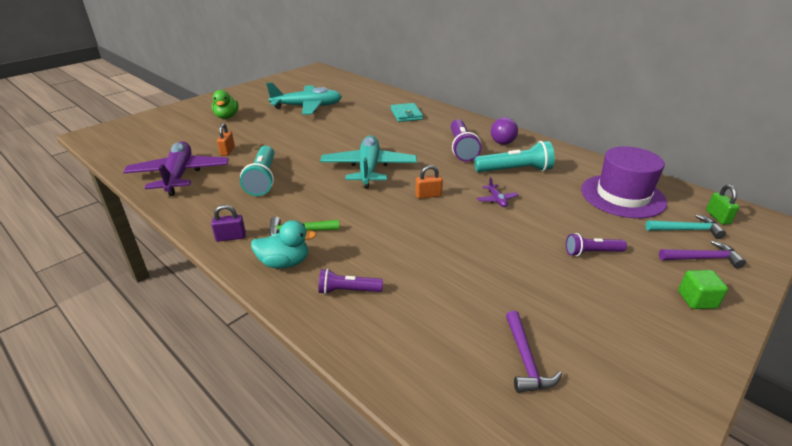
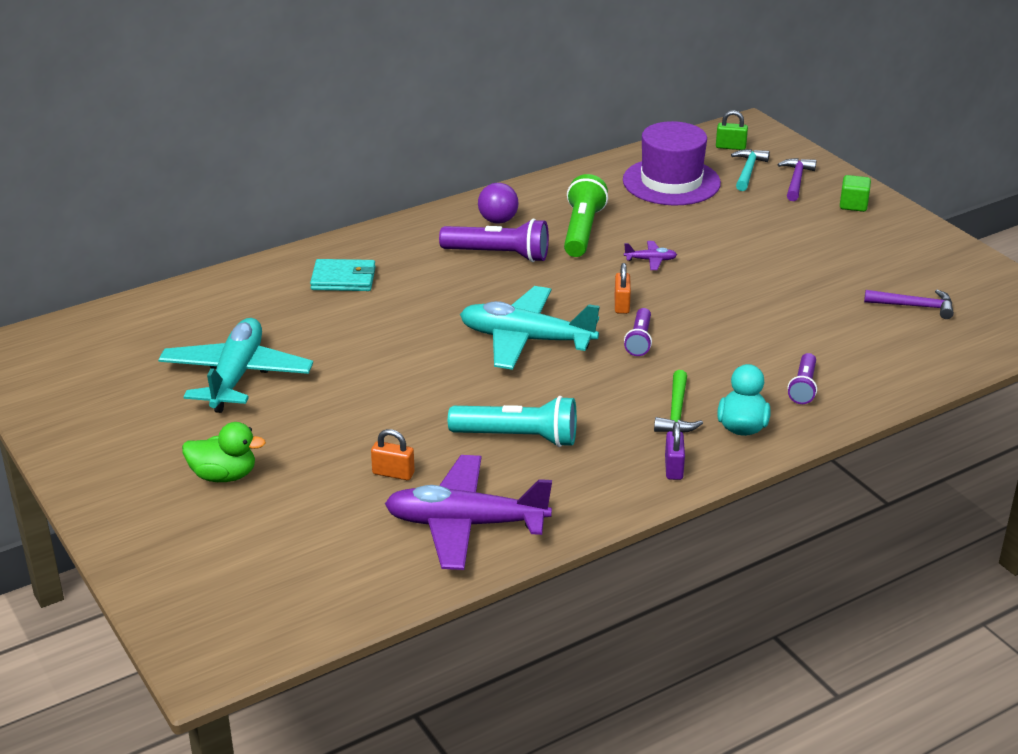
camera: 75 degrees left, 0 degrees up
turquoise flashlight [474,141,555,172] -> green flashlight [564,174,608,257]
purple flashlight [566,233,627,256] -> purple flashlight moved to [624,308,652,356]

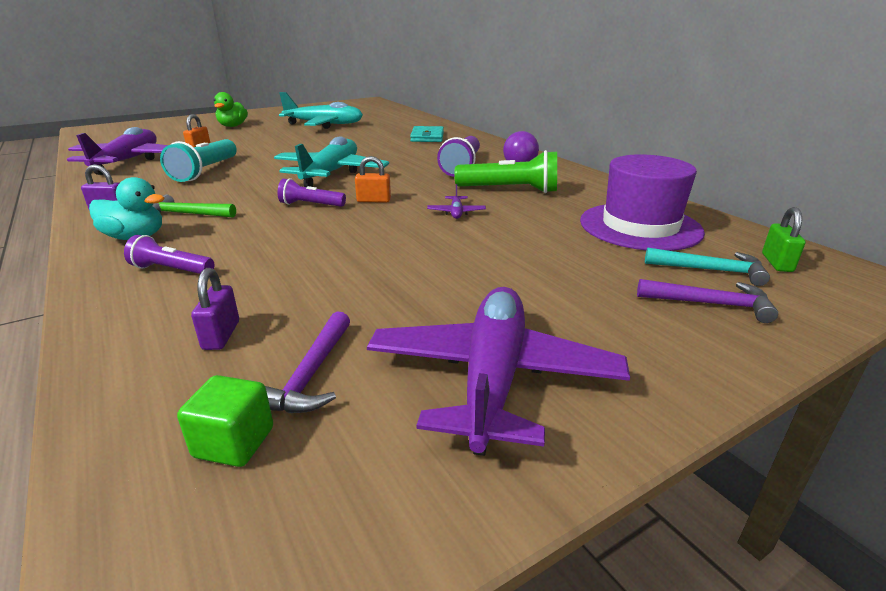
camera: 90 degrees right, 5 degrees down
green cube [840,175,871,212] -> green cube moved to [177,375,273,467]
none -> purple padlock [191,268,239,350]
none -> purple plane [367,287,630,456]

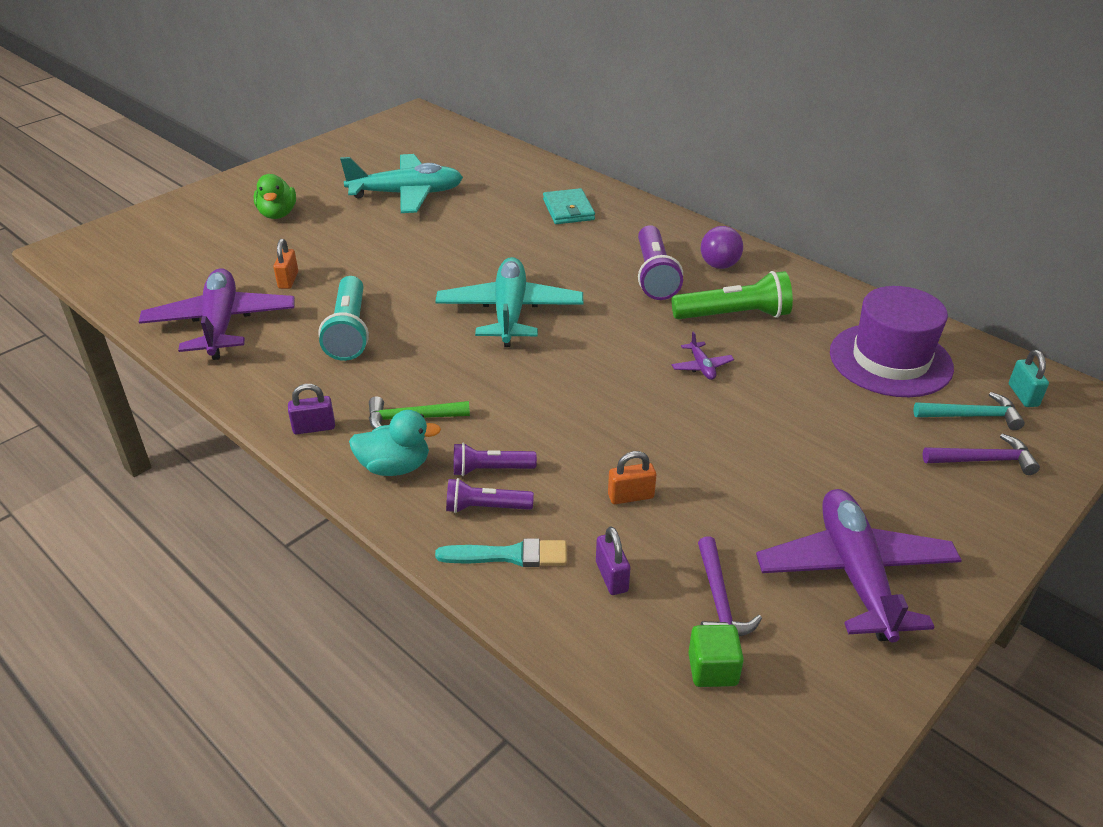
camera: 15 degrees left, 10 degrees up
purple flashlight [277,178,346,207] -> purple flashlight moved to [454,443,537,476]
orange padlock [355,156,391,203] -> orange padlock moved to [608,451,656,504]
green padlock [762,207,806,272] -> turquoise padlock [1009,350,1049,407]
none -> turquoise brush [435,538,567,567]

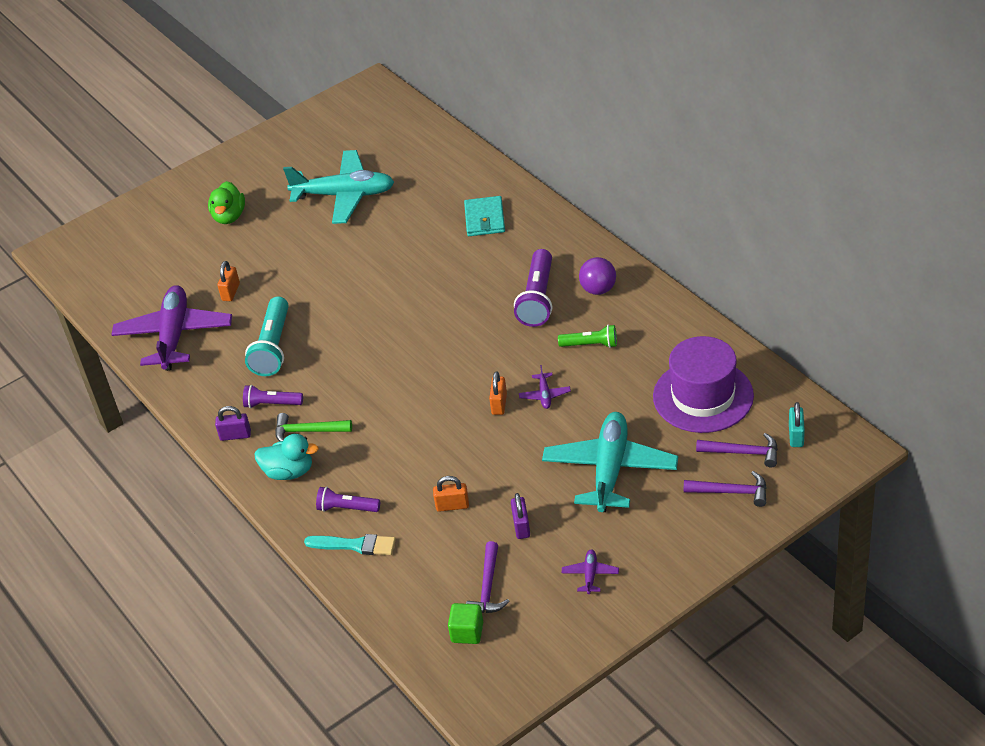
camera: 15 degrees right, 5 degrees up
turquoise plane [435,257,583,347] -> turquoise plane moved to [542,412,678,512]
purple flashlight [454,443,537,476] -> purple flashlight moved to [243,385,303,408]
purple padlock [596,526,630,595] -> purple padlock moved to [511,493,530,539]
green flashlight [672,271,793,319] -> green flashlight [558,325,617,348], size x0.59
purple plane [756,489,962,642] -> purple plane [562,550,619,594], size x0.40
turquoise hammer [913,392,1025,430] -> purple hammer [696,433,778,467]
none -> orange padlock [489,371,507,415]

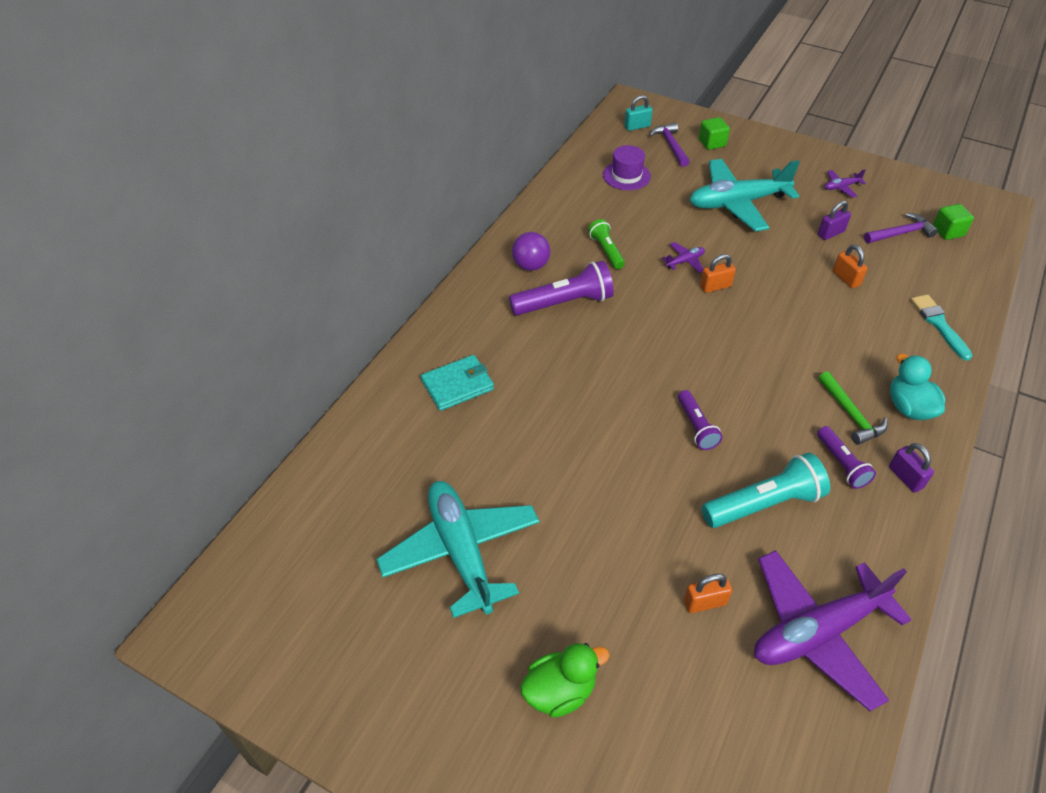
camera: 120 degrees left, 5 degrees up
purple flashlight [316,487,380,512] -> purple flashlight moved to [678,390,723,450]
purple hat [653,336,754,433] -> purple hat [603,145,651,190], size x0.56
purple hammer [684,471,767,507] -> green cube [699,117,730,150]

